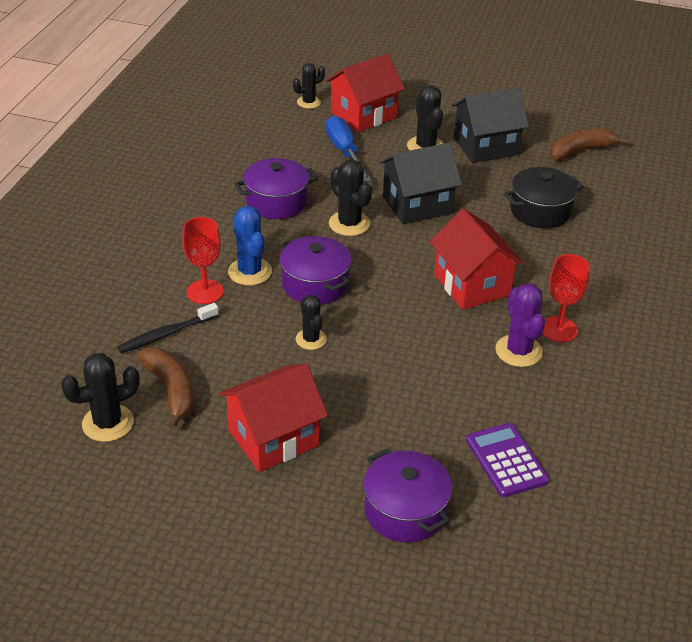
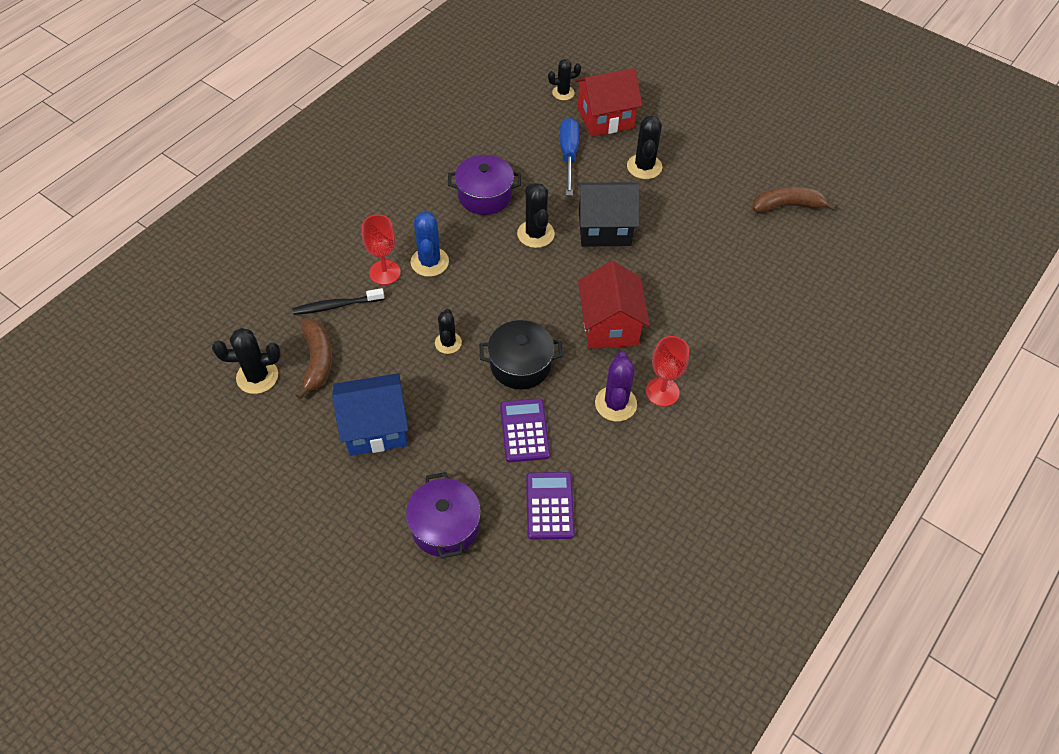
camera: 20 degrees right, 15 degrees up
red house [219,364,328,472] -> blue house [332,373,408,456]
purple pot [279,236,351,305] -> none
black house [452,88,529,163] -> none
black pot [504,167,584,228] -> black pot moved to [479,320,563,389]
none -> purple calculator [500,398,550,462]

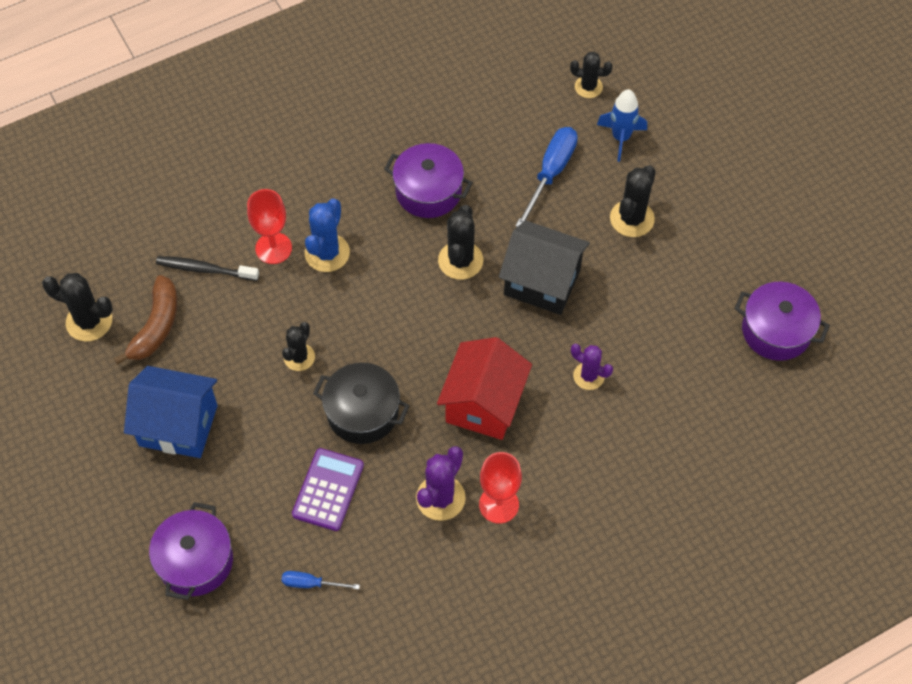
camera: 25 degrees right, 5 degrees up
purple calculator [526,472,575,540] -> blue screwdriver [282,571,360,589]
red house [575,68,642,137] -> blue rocket [597,89,647,162]
brown banana [752,186,836,213] -> purple pot [734,281,830,361]
none -> purple cactus [571,344,613,390]

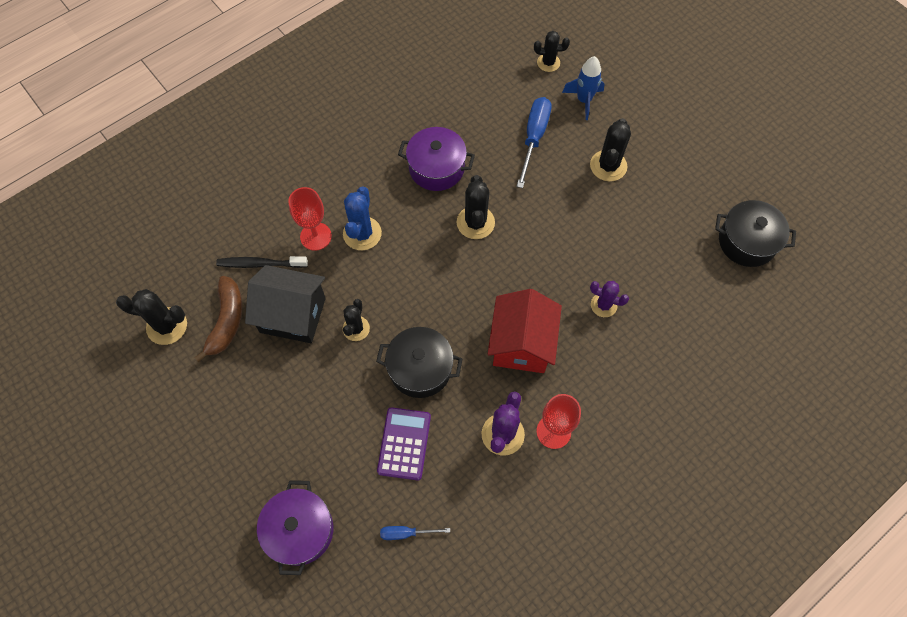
camera: 10 degrees left, 5 degrees up
blue house [124,366,218,458] -> none
black house [499,220,590,315] -> black house moved to [245,265,326,343]
purple pot [734,281,830,361] -> black pot [715,200,796,267]

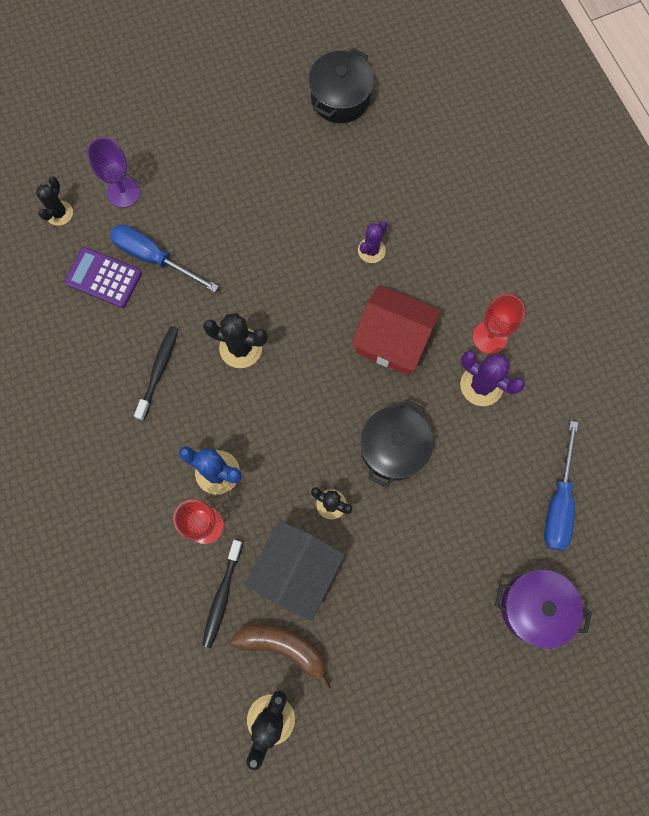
camera: 75 degrees left, 10 degrees up
purple calculator [377,407,431,480] -> purple calculator moved to [64,247,142,308]
blue screwdriver [380,526,450,540] -> blue screwdriver [544,421,578,551], size x1.88
purple pot [398,127,475,191] -> black toothbrush [134,326,178,420]
blue rocket [562,56,604,120] -> purple goblet [87,137,140,208]
black cactus [590,118,631,181] -> none

